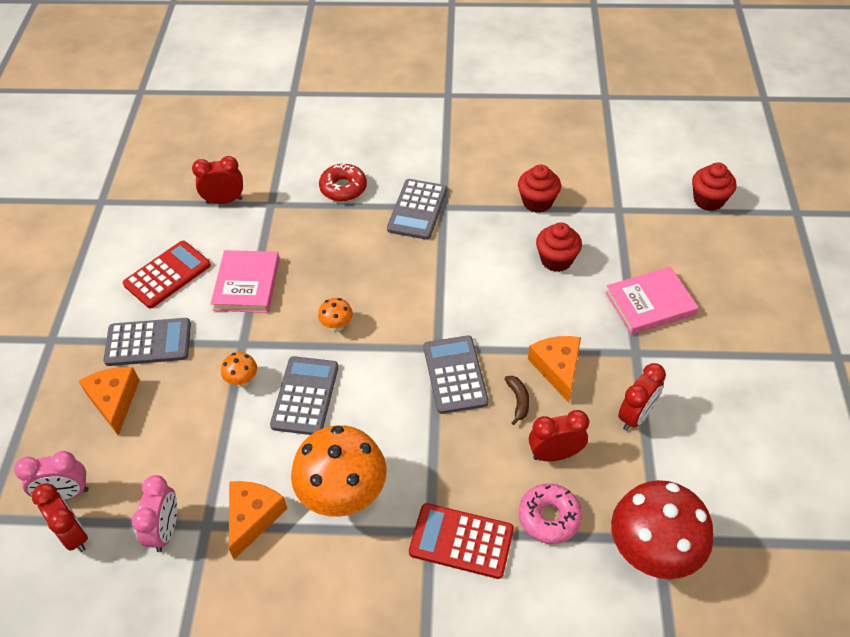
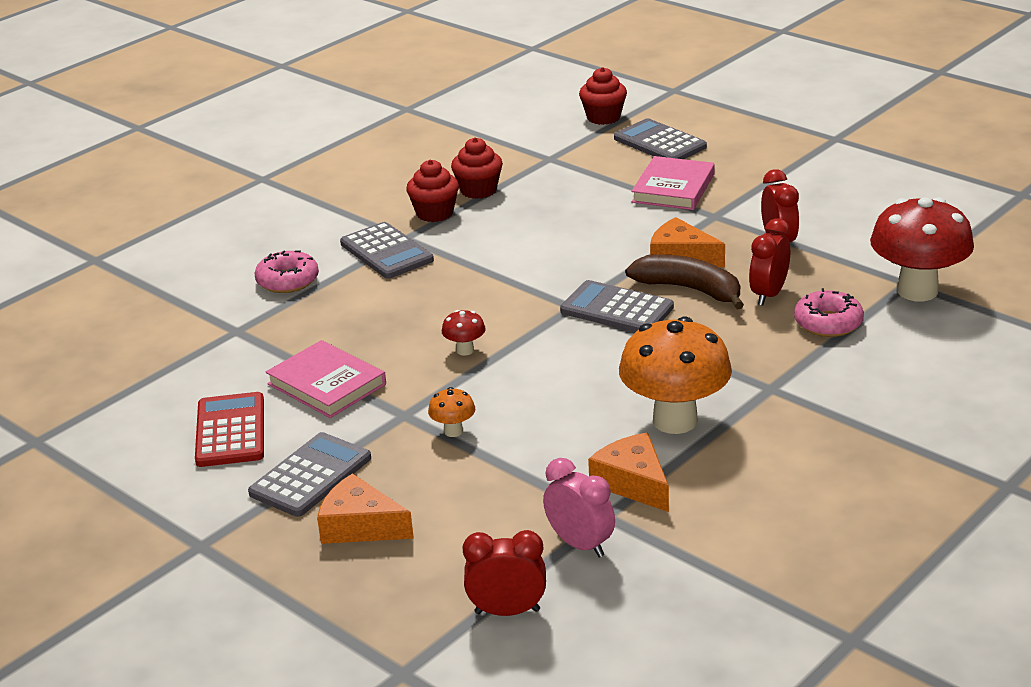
camera: 50 degrees left, 20 degrees down
pink clock [14,451,89,500] -> none
red clock [192,156,243,204] -> none
grey calculator [270,356,338,435] -> grey calculator moved to [614,118,707,159]
orange mushroom [318,298,353,332] -> red mushroom [442,310,486,355]
red donut [319,163,367,201] -> pink donut [254,250,319,293]
red calculator [409,503,514,579] -> none
brown banana [505,376,530,425] -> brown banana [625,254,744,309], size x2.05
red cupcake [536,222,582,272] -> red cupcake moved to [406,160,459,222]

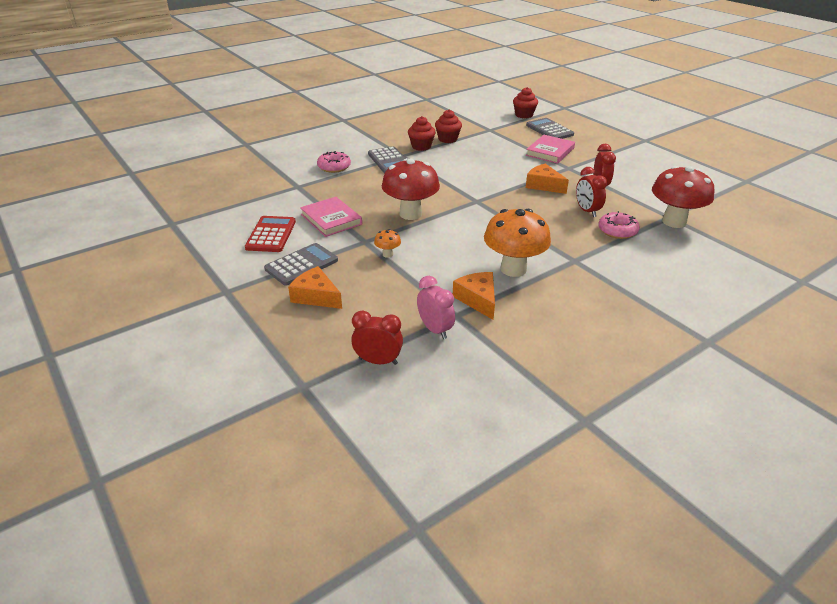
camera: 10 degrees right, 5 degrees up
red mushroom [442,310,486,355] -> red mushroom [382,158,440,220], size x2.34
grey calculator [560,280,674,332] -> none
brown banana [625,254,744,309] -> none
red clock [749,219,790,306] -> red clock turned 60 degrees counterclockwise [576,167,607,217]

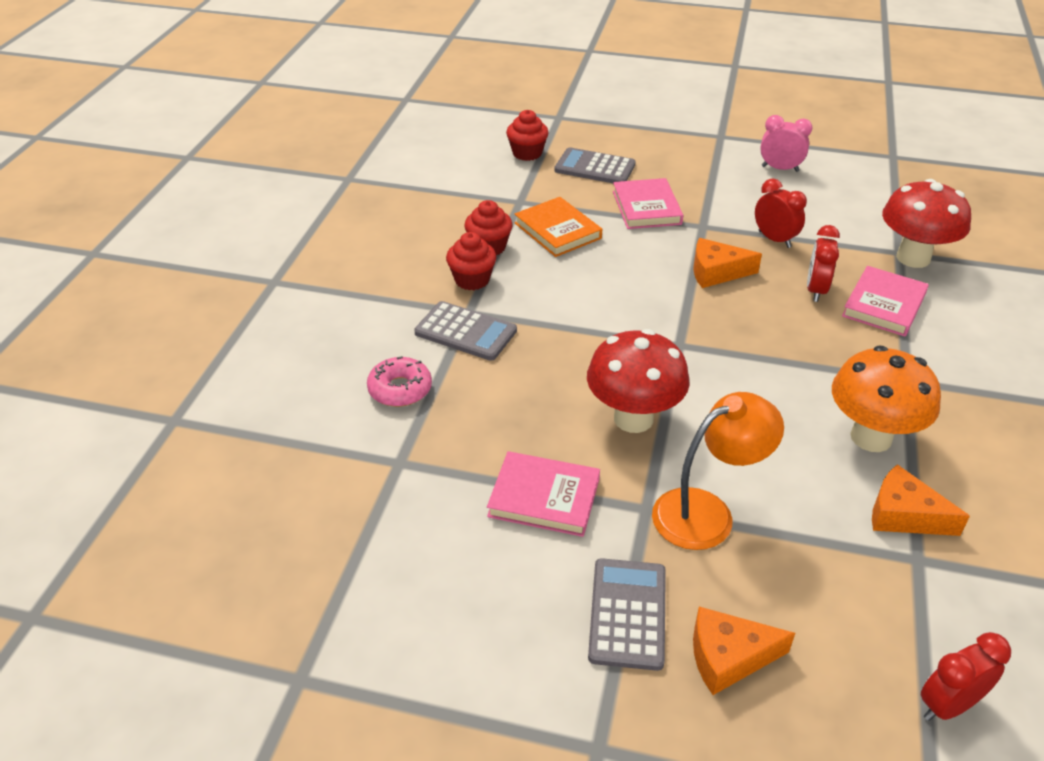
camera: 40 degrees left, 5 degrees up
red calculator [245,216,296,252] -> none
orange mushroom [374,229,401,258] -> orange lamp [652,392,784,550]
pink clock [417,276,455,339] -> pink clock moved to [760,115,813,172]
red clock [576,167,607,217] -> red clock turned 75 degrees clockwise [807,225,840,302]
pink donut [598,211,640,239] -> pink book [842,266,929,337]
none -> orange book [515,197,602,257]

